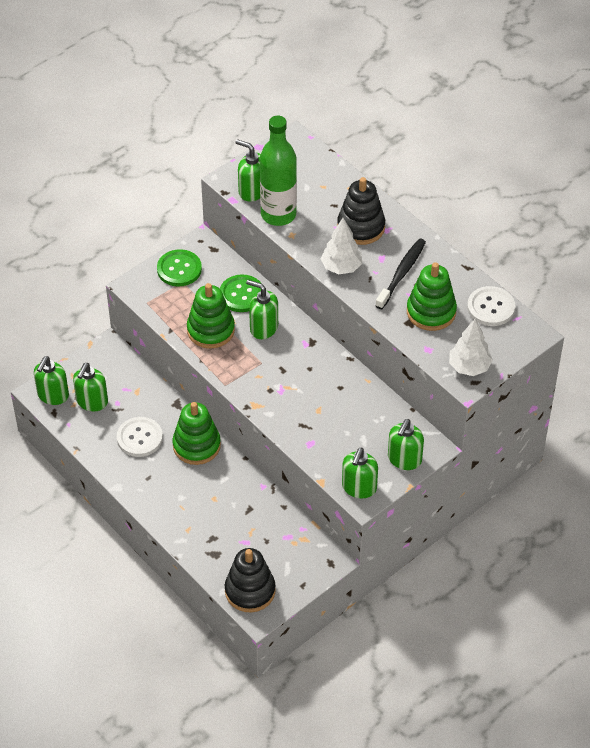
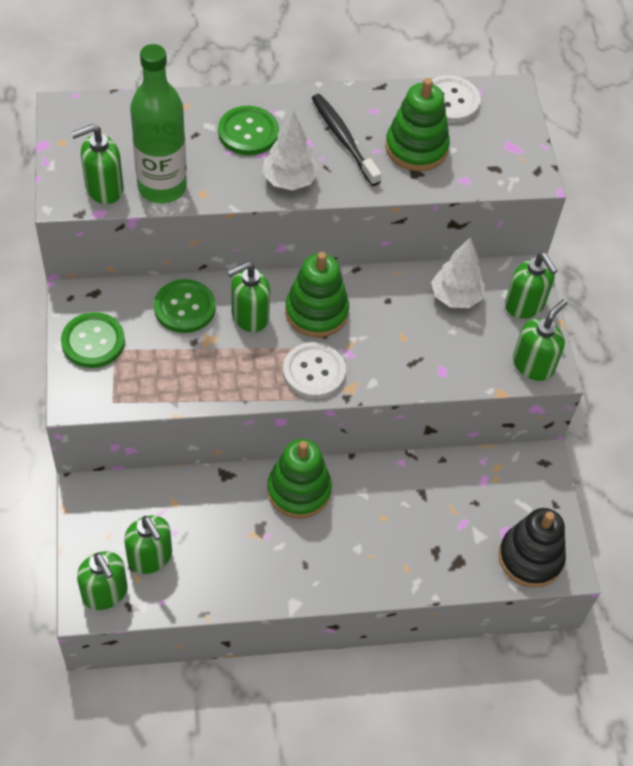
camera: 60 degrees left, 5 degrees up
white button [117,417,163,457] -> white button moved to [283,342,346,399]
green stacking toy [187,283,235,349] -> green stacking toy moved to [285,252,349,338]
black stacking toy [337,177,385,245] -> green button [218,106,279,155]
green soap dispenser [342,448,378,498] -> green soap dispenser turned 105 degrees counterclockwise [513,299,567,381]
white tree [449,319,493,376] -> white tree moved to [431,237,485,308]

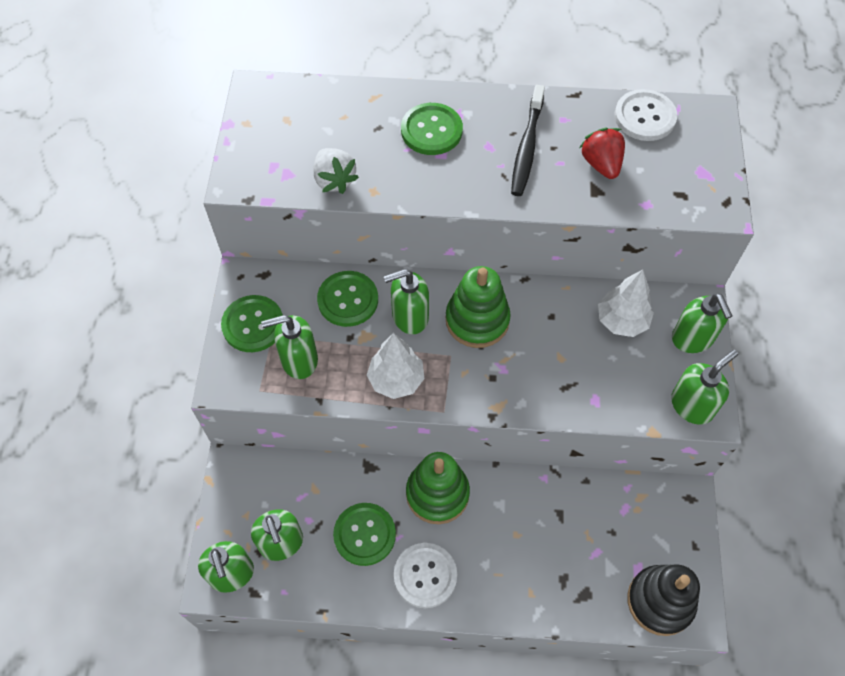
camera: 15 degrees right, 5 degrees up
green soap dispenser [71,124,124,204] -> green soap dispenser moved to [261,315,318,379]
green bottle [130,44,187,203] -> white strawberry [313,148,359,194]
white tree [263,110,319,190] -> white tree moved to [367,333,425,399]
white button [283,342,346,399] -> white button moved to [394,543,457,608]
black toothbrush [312,94,381,186] -> black toothbrush turned 150 degrees counterclockwise [511,85,545,196]
green stacking toy [385,78,450,171] -> red strawberry [579,127,625,179]
none -> green button [333,503,396,566]

